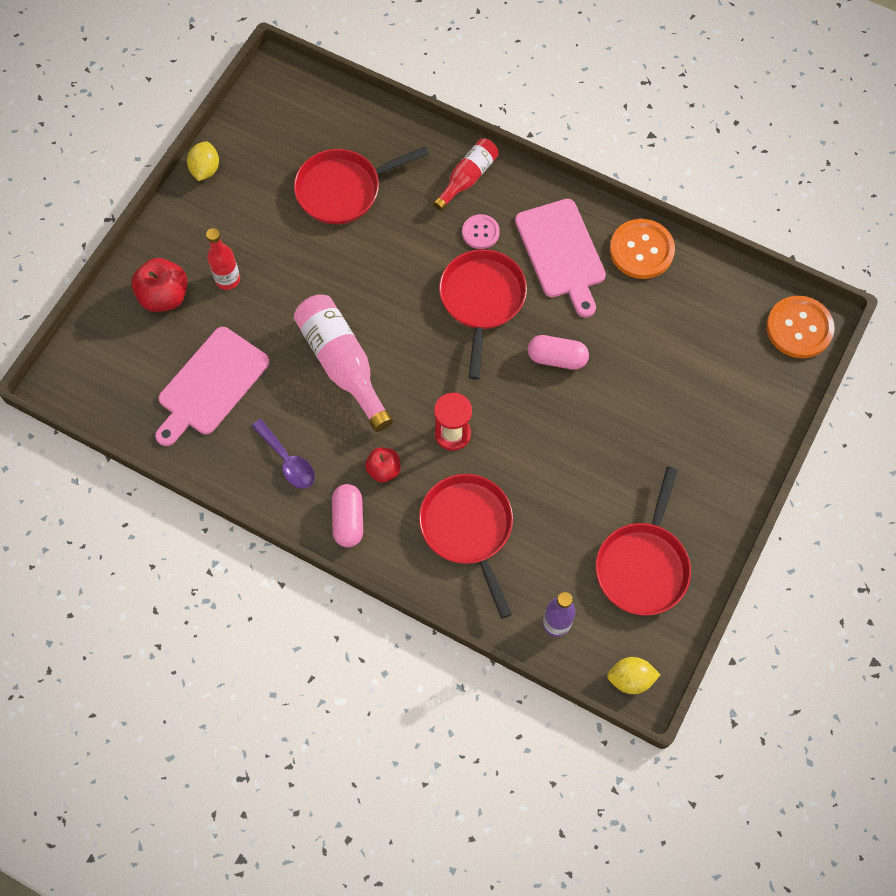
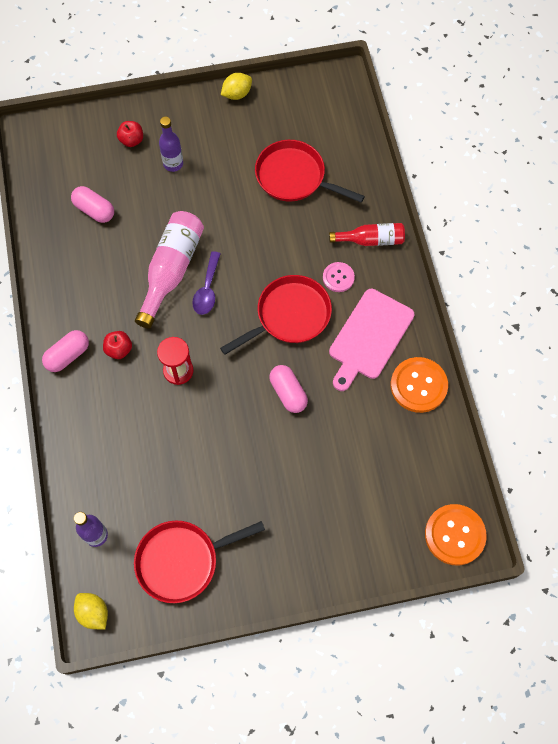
camera: 50 degrees right, 0 degrees up
red apple [131,258,188,312] -> red apple [117,121,143,147], size x0.62
pink cutting board [155,327,270,446] -> pink capsule [71,186,114,223]
red bottle [206,228,240,290] -> purple bottle [159,117,183,172]
purple spoon [252,419,315,489] -> purple spoon moved to [192,251,221,315]
red pan [419,474,513,619] -> none

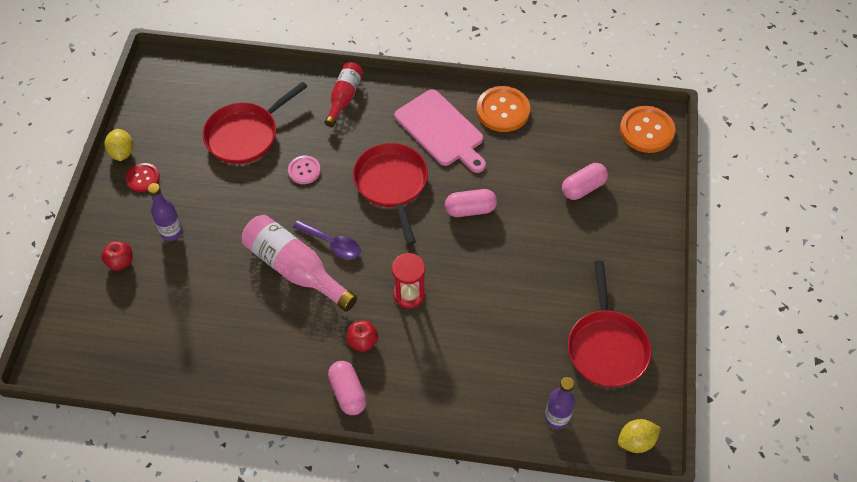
camera: 70 degrees left, 10 degrees down
pink capsule [71,186,114,223] -> pink capsule moved to [562,163,608,200]
pink button [323,262,355,292] -> pink button moved to [288,156,321,184]
none -> red button [126,163,160,192]

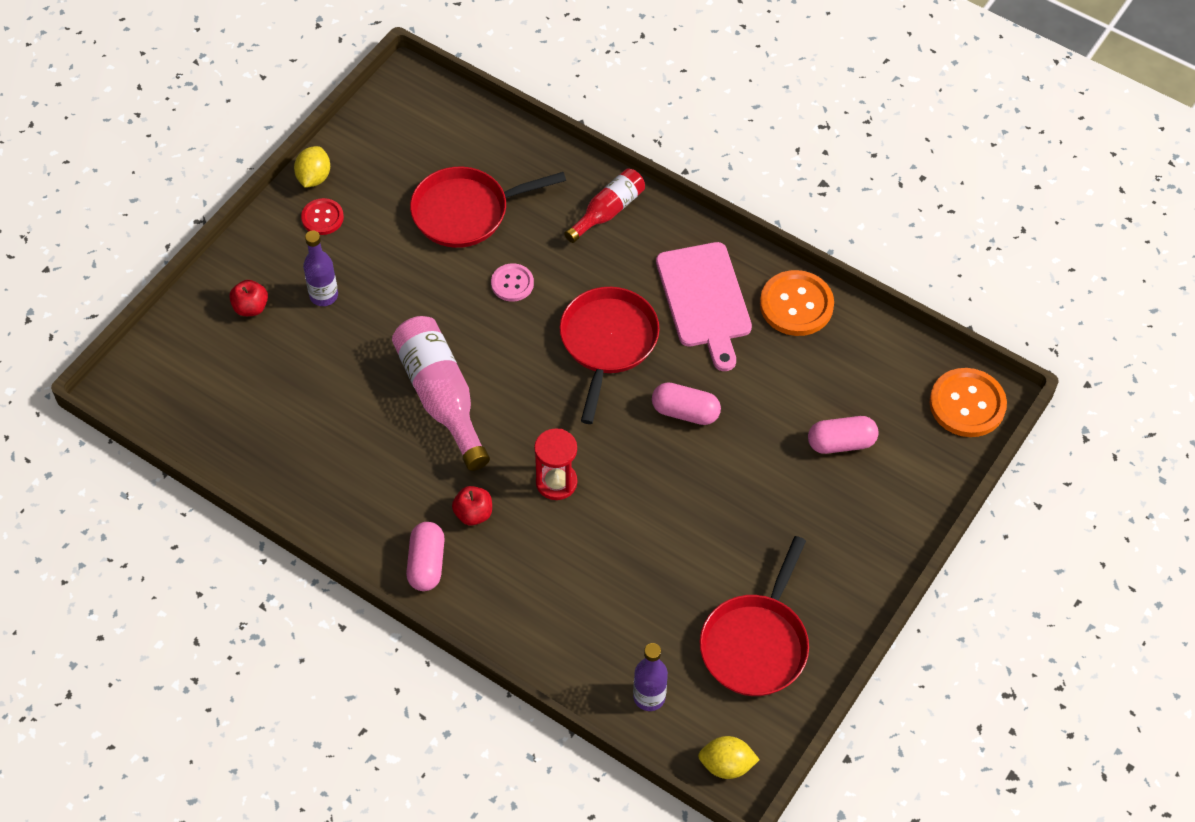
camera: 25 degrees right, 0 degrees up
purple spoon [293,220,361,259] -> none

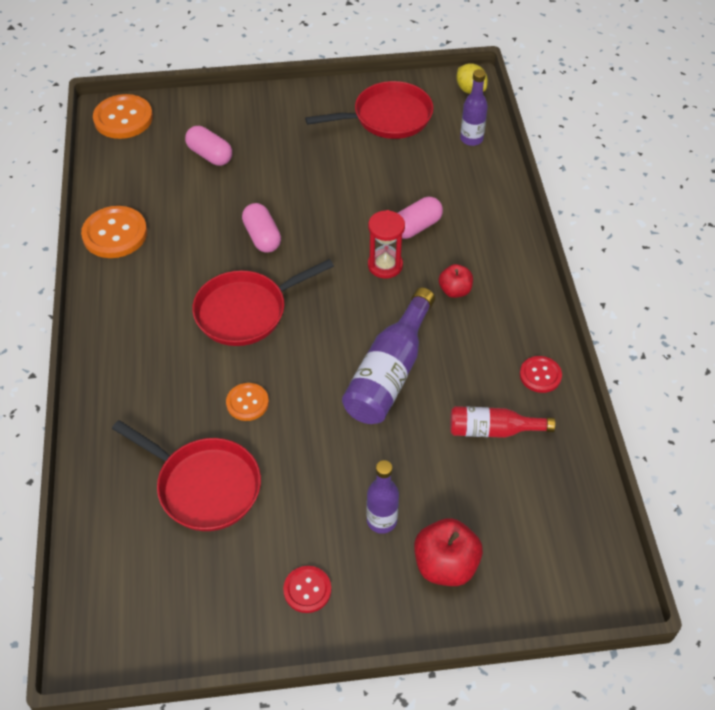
camera: 130 degrees left, 5 degrees down
red apple [229,280,268,316] -> red apple [414,518,483,586], size x1.62
yellow lemon [294,146,330,188] -> none
pink bottle [392,316,490,471] -> purple bottle [342,288,435,424]
pink capsule [406,522,445,591] -> pink capsule moved to [398,197,443,239]
pink button [491,263,534,301] -> orange button [226,383,269,421]
red bottle [564,168,645,243] -> red bottle moved to [450,406,555,438]
pink cutting board [656,242,752,371] -> none
none -> red button [520,356,562,393]

